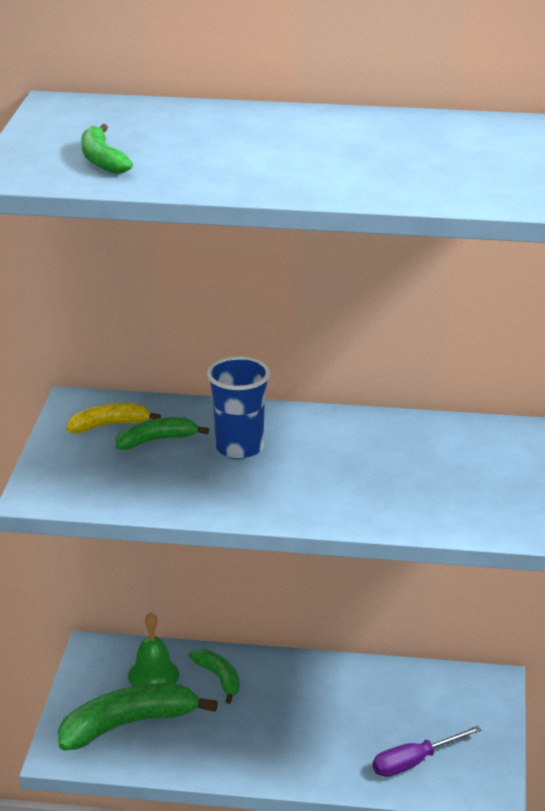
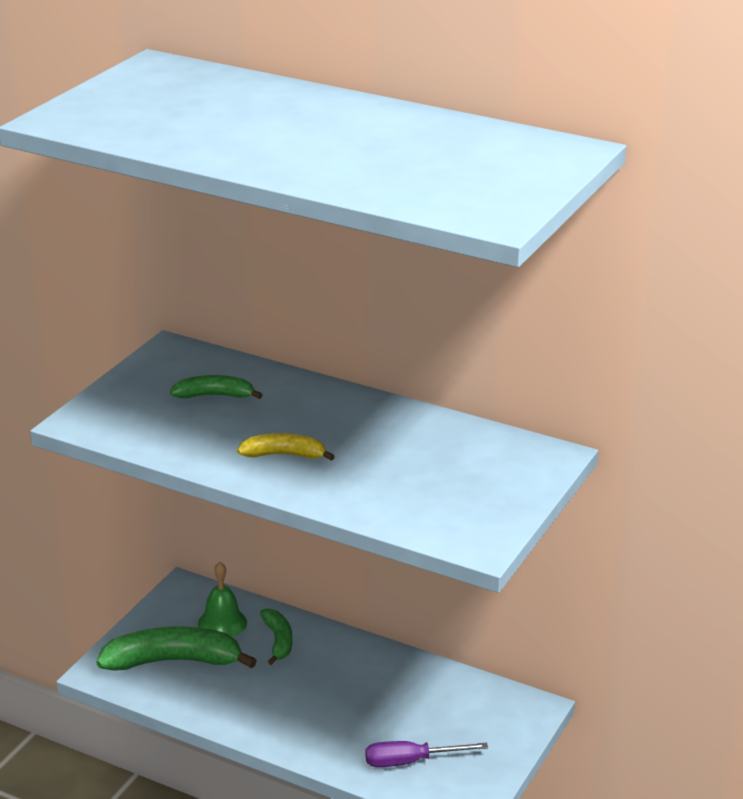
camera: 20 degrees right, 0 degrees up
yellow banana [67,403,161,433] -> yellow banana moved to [237,433,335,461]
green banana [81,124,133,174] -> none
blue cup [207,356,270,459] -> none

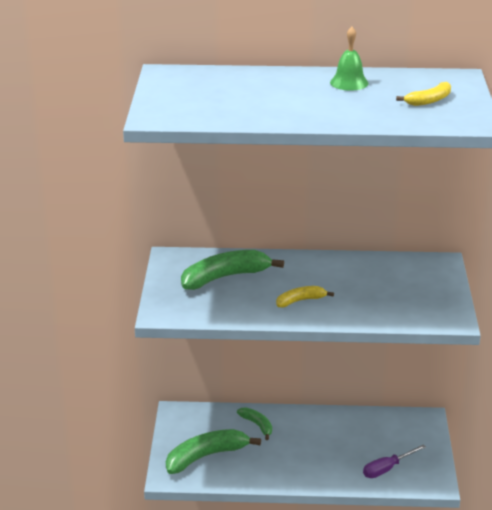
camera: 25 degrees left, 0 degrees up
green banana [170,375,263,399] -> green banana [181,250,284,290], size x1.84
green bell [198,562,247,637] -> green bell moved to [330,27,369,91]
none -> yellow banana [396,82,451,106]

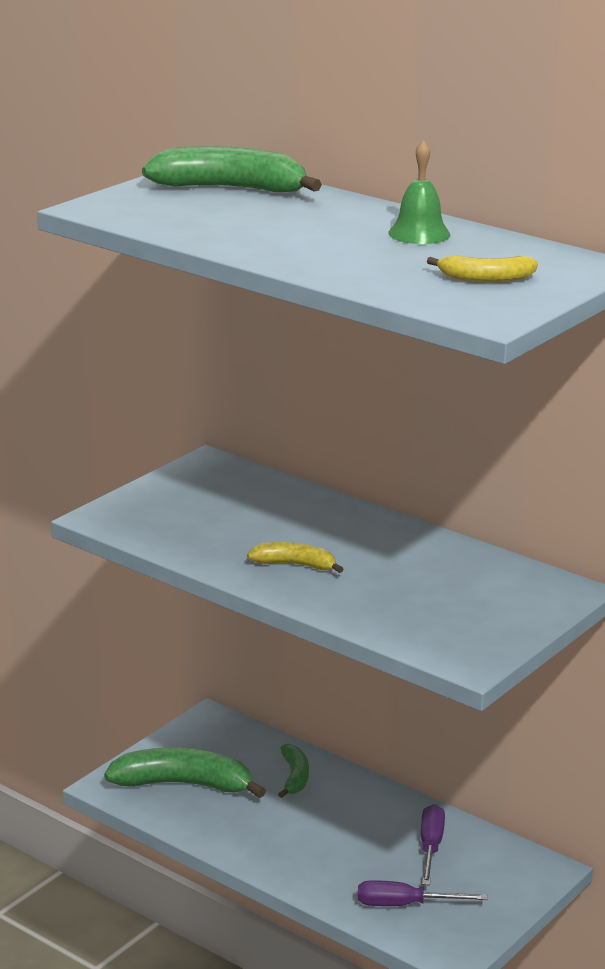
camera: 35 degrees right, 5 degrees down
green banana [181,250,284,290] -> green banana moved to [142,146,322,192]
none -> purple screwdriver [421,804,445,885]

